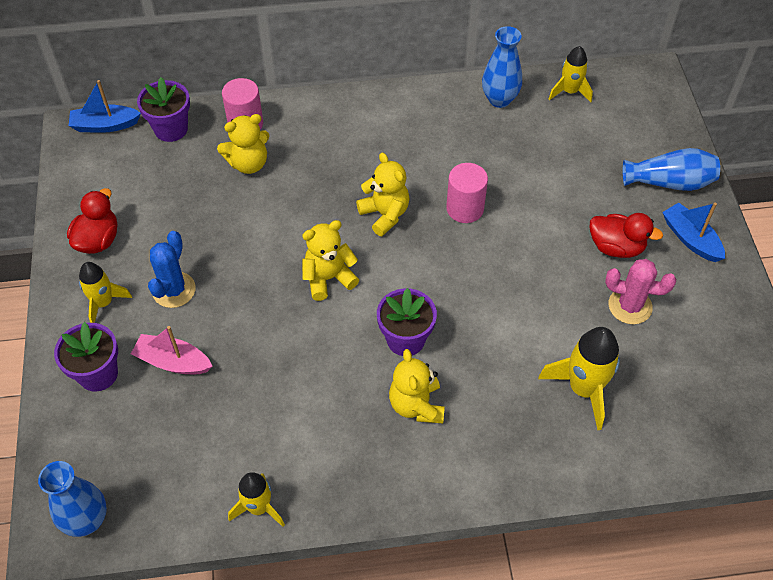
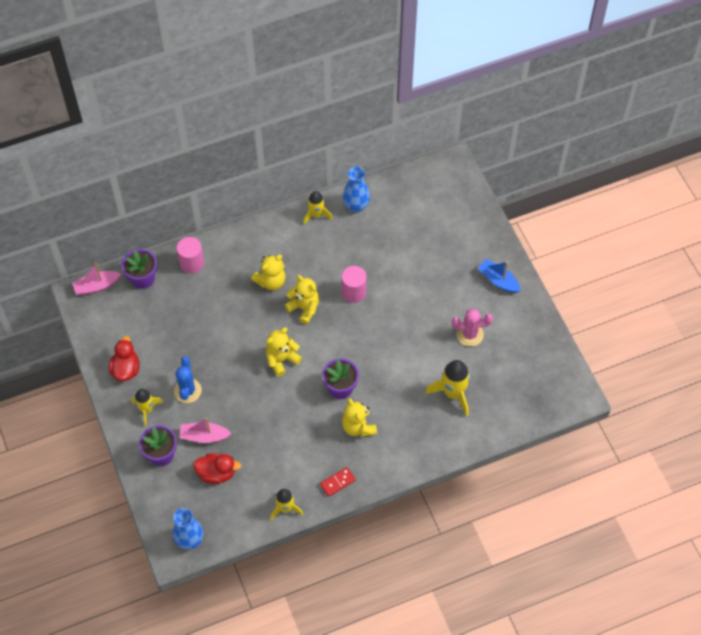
camera: 15 degrees left, 5 degrees up
blue boat [69,80,141,133] -> pink boat [72,263,121,295]
yellow teddy bear [217,114,269,174] -> yellow teddy bear moved to [251,255,285,290]
yellow rocket [549,46,593,102] -> yellow rocket moved to [303,191,333,225]
red duck [590,213,663,258] -> red duck moved to [193,453,241,484]
blue vase [623,148,720,191] -> none
none -> red domino [320,467,356,497]

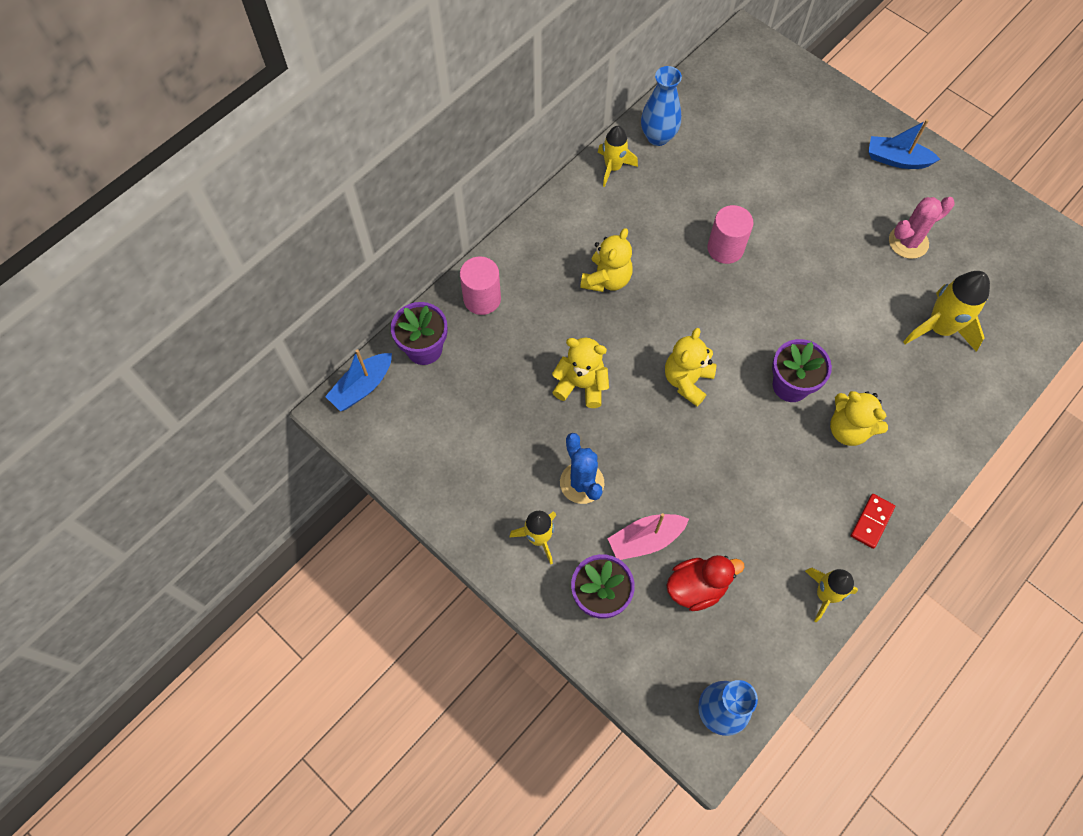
camera: 25 degrees left, 5 degrees up
pink boat [72,263,121,295] -> blue boat [325,349,392,411]
red duck [109,336,139,381] -> none
yellow teddy bear [284,275,319,324] -> yellow teddy bear moved to [552,338,609,408]

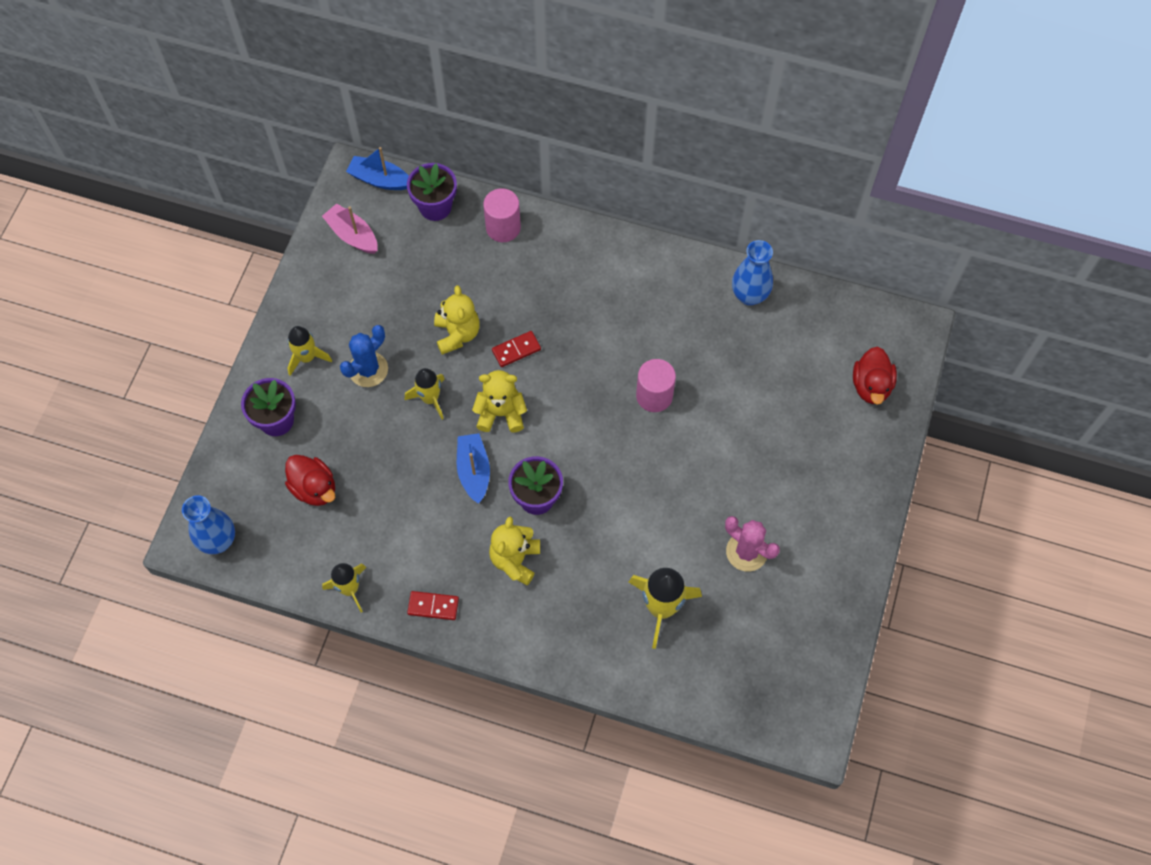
camera: 65 degrees right, 0 degrees up
yellow teddy bear [580,228,633,292] -> none
yellow rocket [598,126,638,187] -> yellow rocket moved to [405,368,445,419]
pink boat [607,513,689,560] -> pink boat moved to [322,203,378,254]
blue boat [868,119,940,169] -> blue boat moved to [457,433,490,504]
none -> red domino [492,331,541,367]
none -> red duck [853,347,897,405]

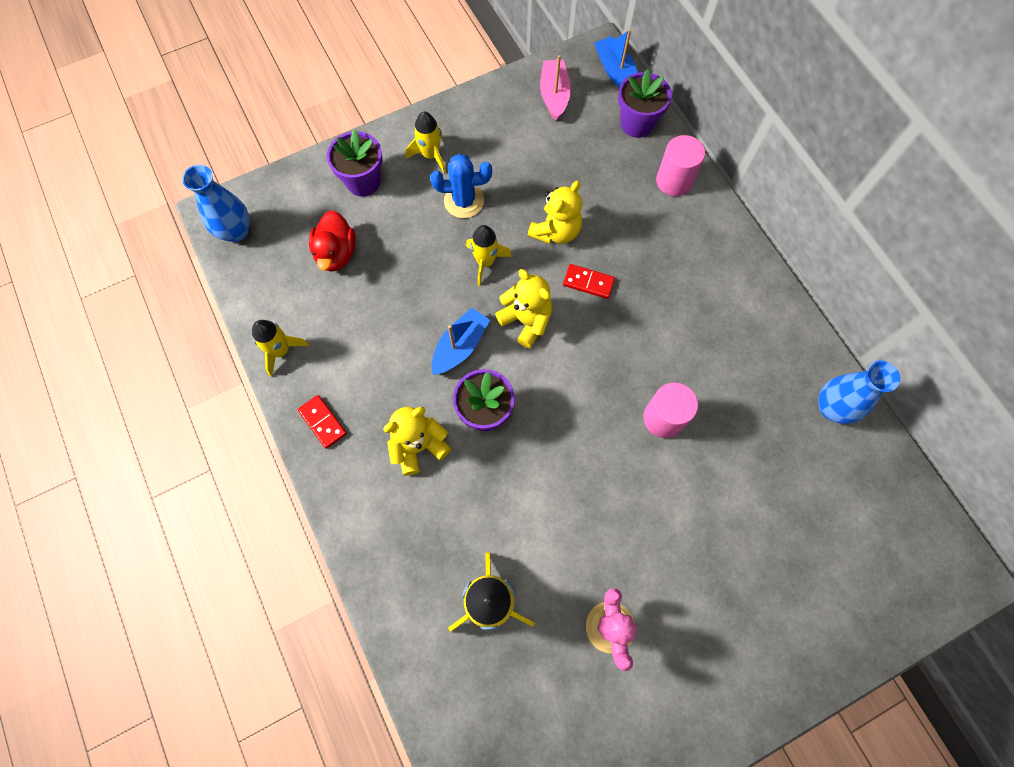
camera: 45 degrees right, 5 degrees up
red duck [853,347,897,405] -> none

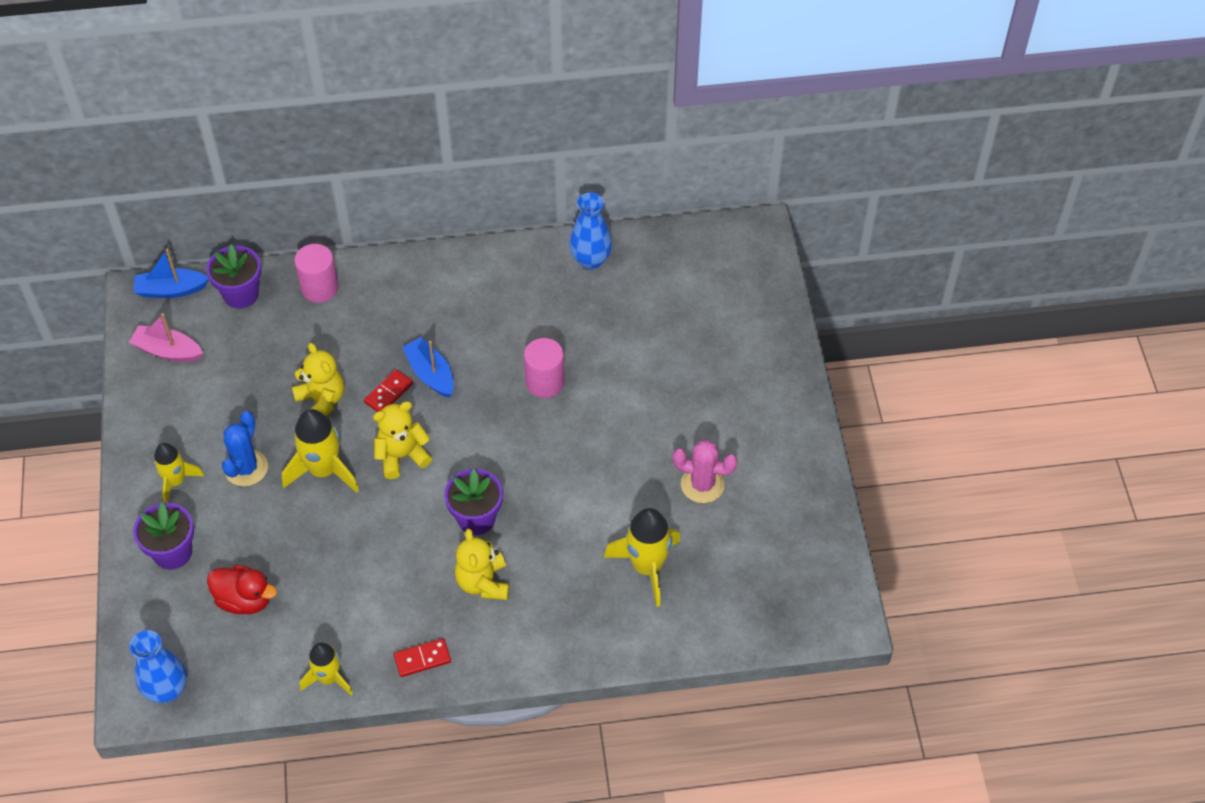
camera: 70 degrees left, 15 degrees down
blue boat [432,308,490,375] -> blue boat moved to [402,337,454,398]
yellow rocket [466,225,512,286] -> yellow rocket [282,409,359,493], size x1.55

